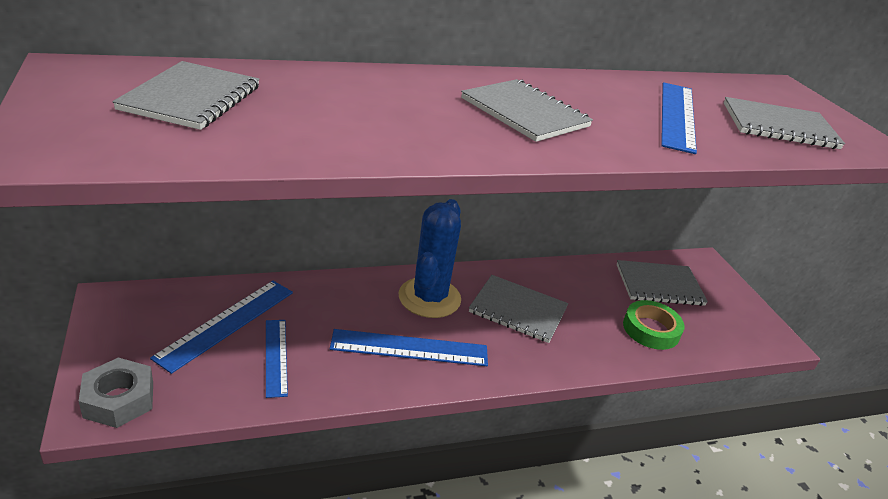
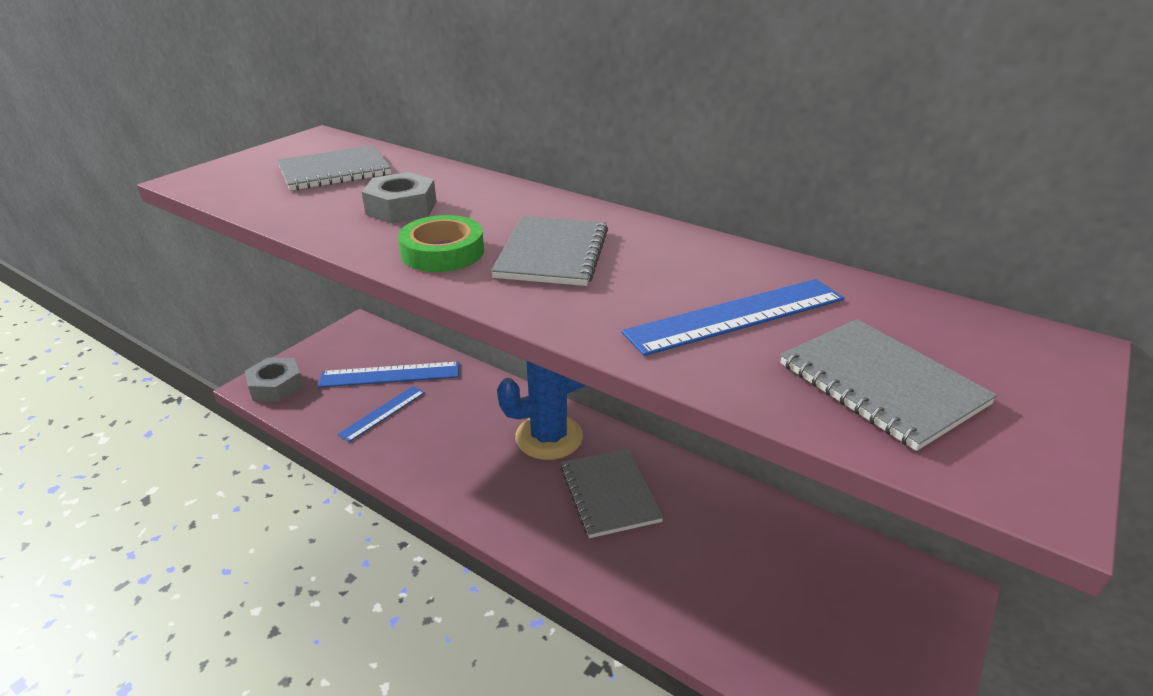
camera: 55 degrees right, 0 degrees up
blue ruler [330,329,488,366] -> none
grey notebook [617,260,708,306] -> none
green tape [623,300,685,350] -> green tape moved to [398,215,484,272]
none -> grey nut [362,172,437,224]

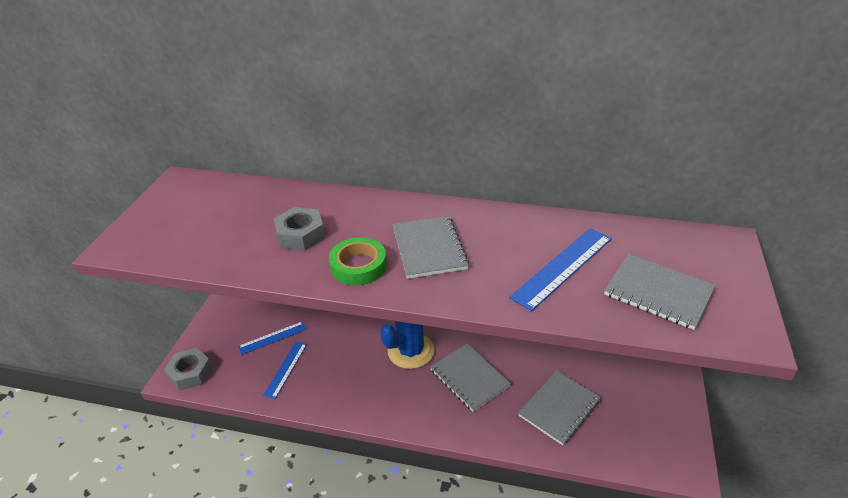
camera: 20 degrees left, 5 degrees up
grey notebook [277,145,391,191] -> grey notebook moved to [518,371,601,445]
blue ruler [318,362,459,388] -> blue ruler [238,321,307,355], size x0.66

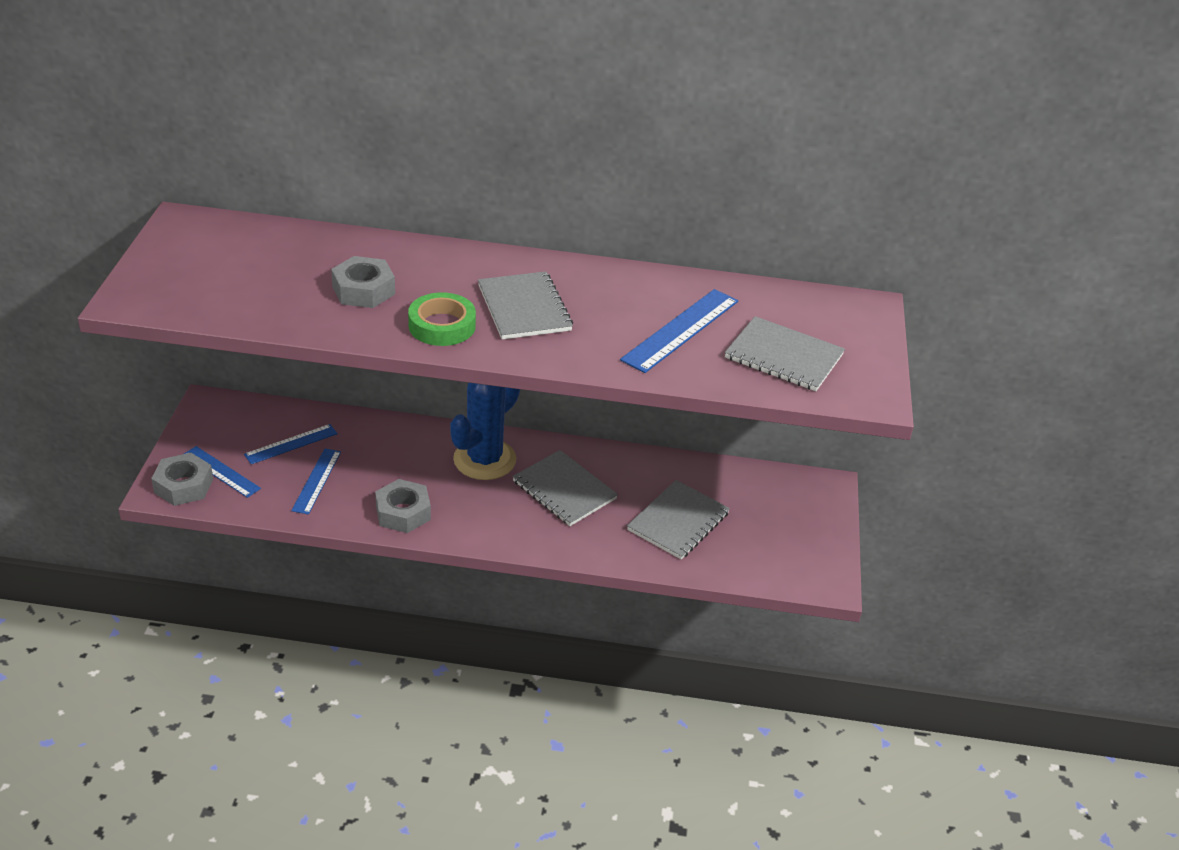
camera: 10 degrees left, 0 degrees up
none -> blue ruler [184,446,261,498]
none -> grey nut [375,479,431,533]

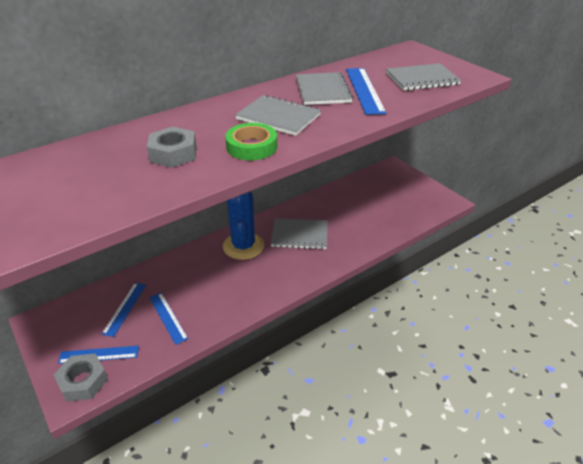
camera: 40 degrees left, 0 degrees up
grey nut [375,479,431,533] -> none
grey notebook [627,480,730,559] -> grey notebook moved to [296,72,353,105]

